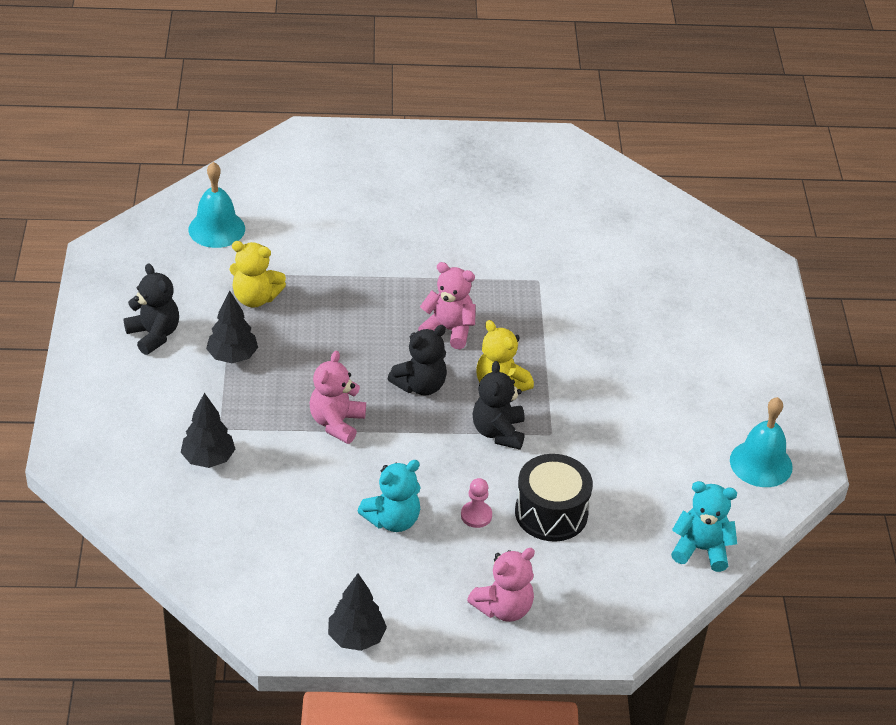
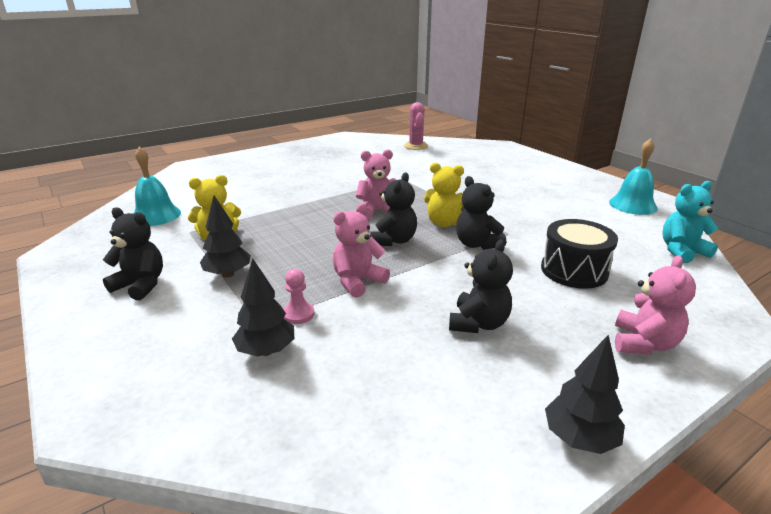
camera: 30 degrees left, 15 degrees down
pink teddy bear [310,351,366,444] -> pink teddy bear turned 60 degrees clockwise [332,203,390,298]
turquoise teddy bear [358,460,421,532] -> black teddy bear [449,239,513,333]
pink pawn [461,478,492,528] -> pink pawn moved to [283,269,314,324]
none -> pink cactus [404,102,428,150]

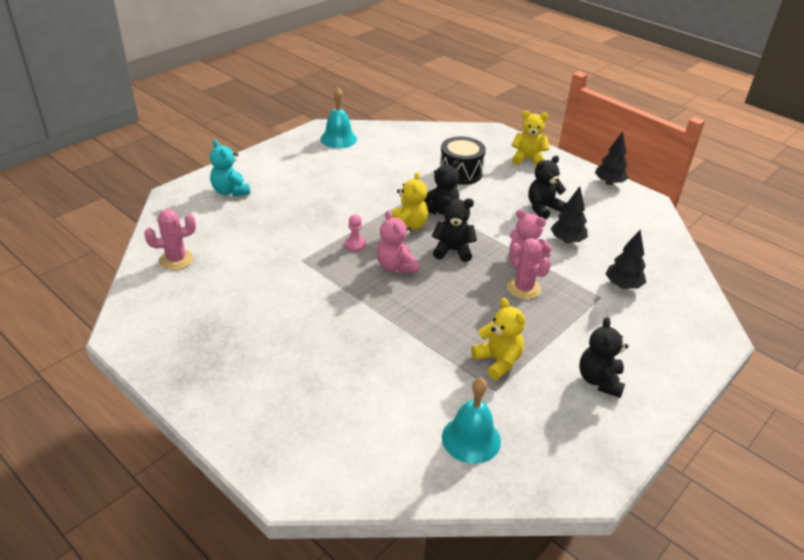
camera: 105 degrees left, 10 degrees up
black tree [200,196,251,278] -> black tree moved to [551,186,588,243]
pink pawn [283,269,314,324] -> pink pawn moved to [345,214,366,251]
black teddy bear [449,239,513,333] -> black teddy bear turned 45 degrees counterclockwise [528,156,567,219]
pink teddy bear [615,255,696,355] -> yellow teddy bear [512,111,550,166]
turquoise teddy bear [662,181,719,263] -> turquoise teddy bear moved to [210,140,250,197]
none -> pink cactus [507,238,551,299]

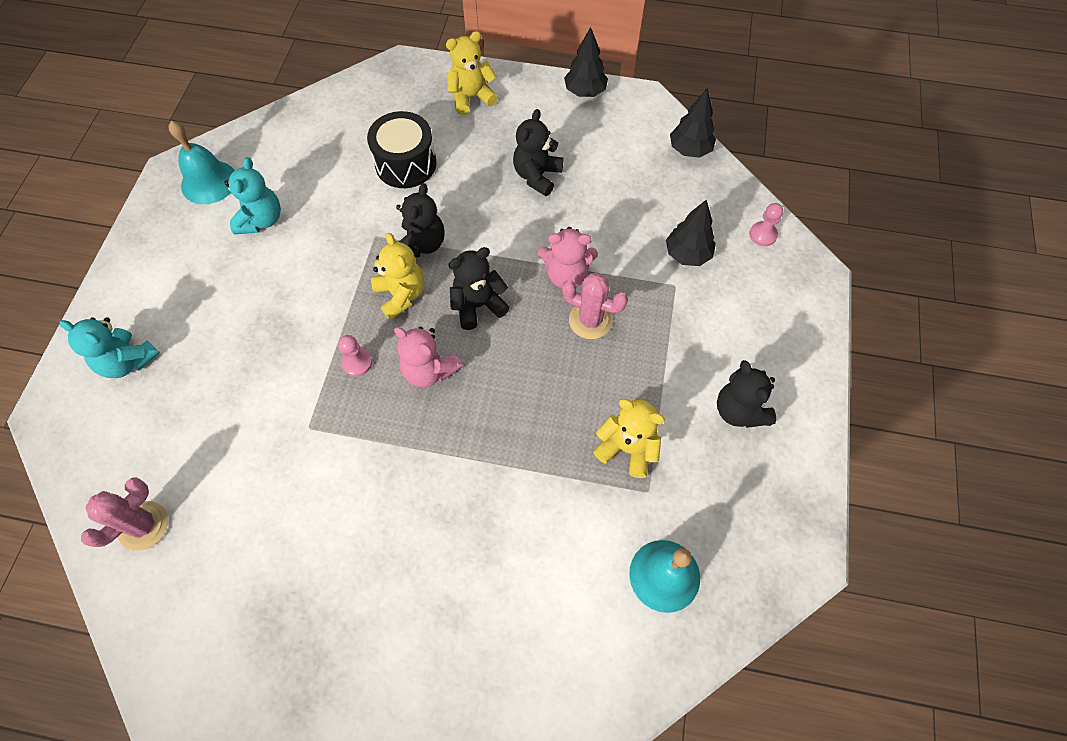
camera: 30 degrees left, 25 degrees up
black tree [551,186,588,243] -> black tree moved to [670,88,716,158]
none -> turquoise teddy bear [224,157,281,234]
none -> pink pawn [749,203,783,246]

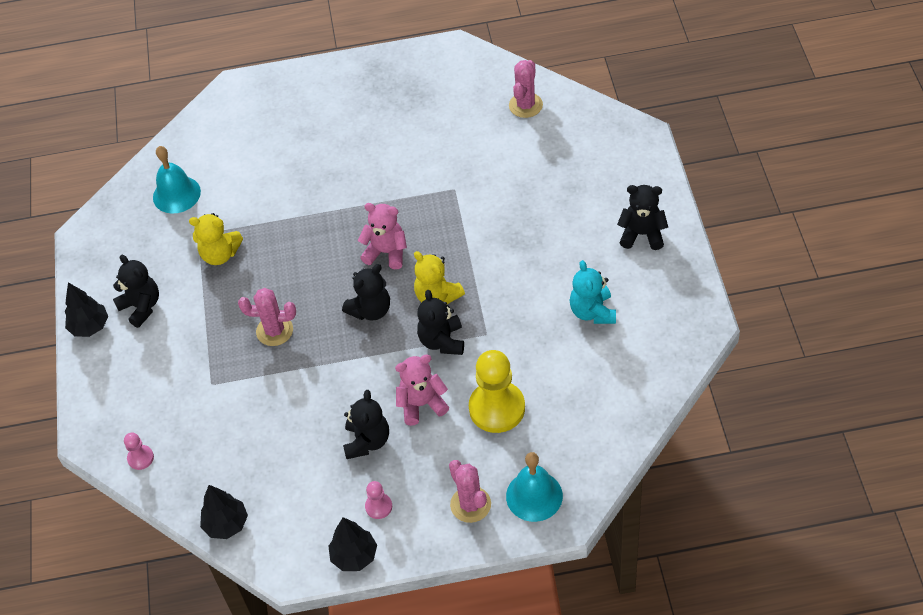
camera: 165 degrees right, 10 degrees down
turquoise teddy bear [60,317,160,378] -> none
turquoise bell [169,121,235,204] -> turquoise bell moved to [506,452,563,522]
pink pawn [338,335,372,376] -> pink pawn moved to [365,481,392,519]
black drum [367,111,437,188] -> yellow pawn [469,350,525,433]
yellow teddy bear [446,31,498,115] -> pink cactus [449,460,491,523]
pink teddy bear [538,227,598,289] -> pink teddy bear moved to [395,354,449,426]
black tree [666,200,716,266] -> black tree moved to [65,282,108,337]
none -> black teddy bear [617,185,668,250]

